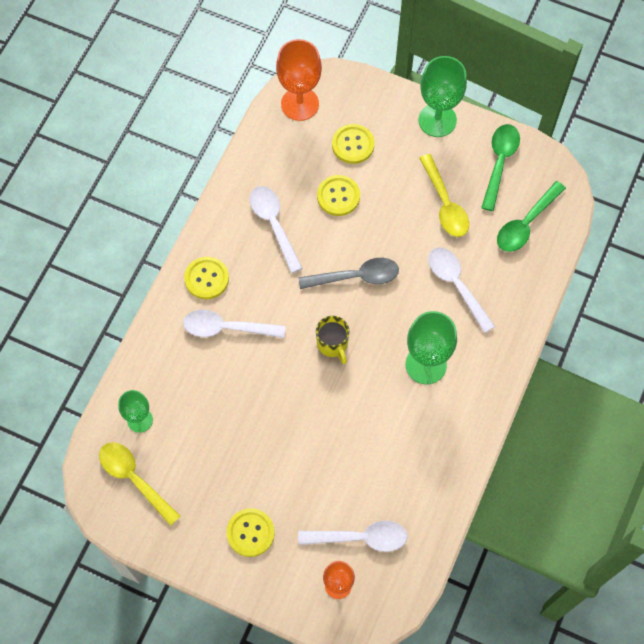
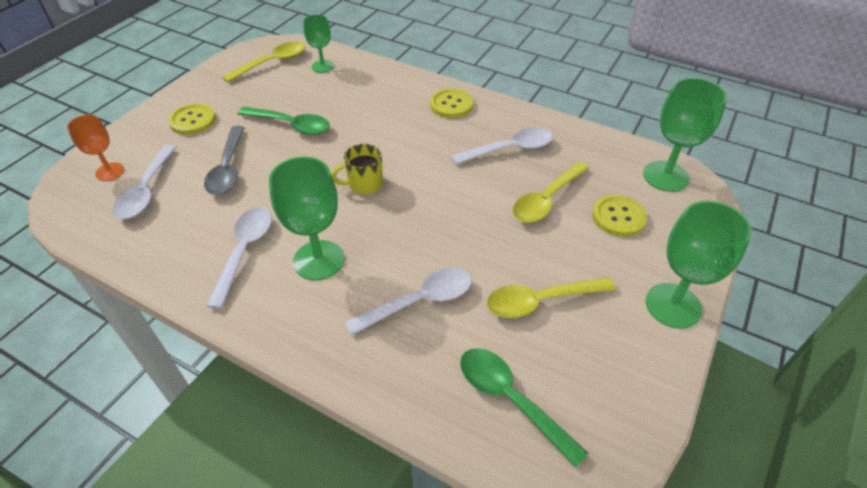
camera: 95 degrees right, 20 degrees down
white spoon [183,310,286,338] -> white spoon moved to [206,207,272,309]
orange goblet [276,39,322,121] -> green goblet [643,78,727,192]
grey spoon [299,258,399,289] -> grey spoon moved to [204,126,245,195]
yellow button [317,175,360,216] -> yellow spoon [513,162,589,223]
green spoon [481,124,520,211] -> green spoon moved to [237,107,330,135]

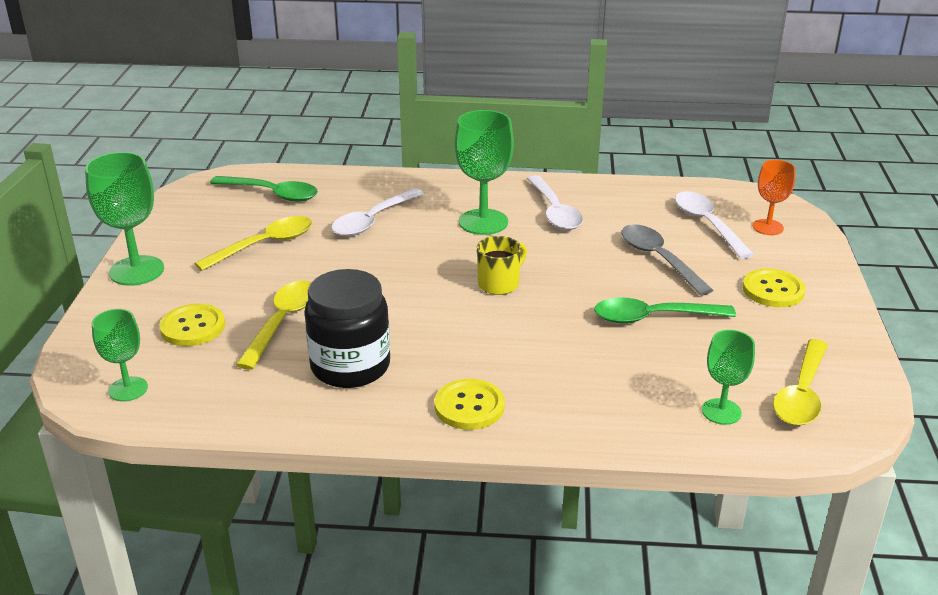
camera: 155 degrees right, 15 degrees down
white spoon [451,128,553,165] -> black jar [304,269,390,388]
green goblet [643,78,727,192] -> green goblet [92,309,148,401], size x0.61

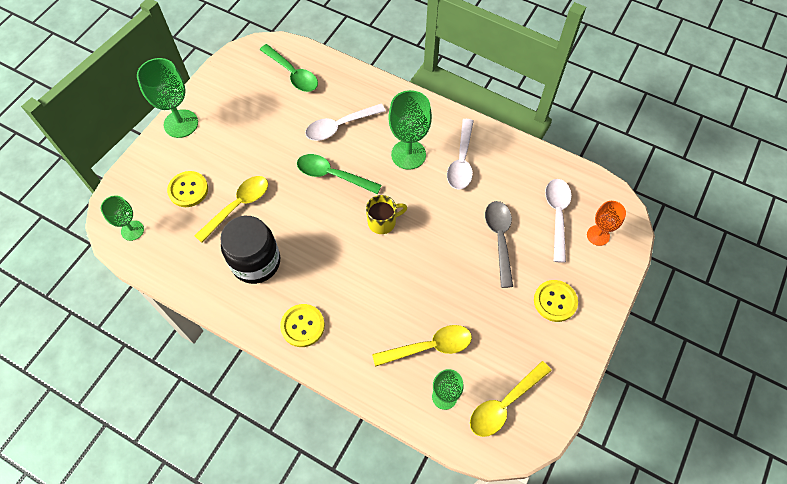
camera: 25 degrees right, 30 degrees up
yellow spoon [194,216,312,271] -> yellow spoon moved to [372,325,472,367]
green spoon [594,298,736,323] -> green spoon moved to [297,154,382,194]

